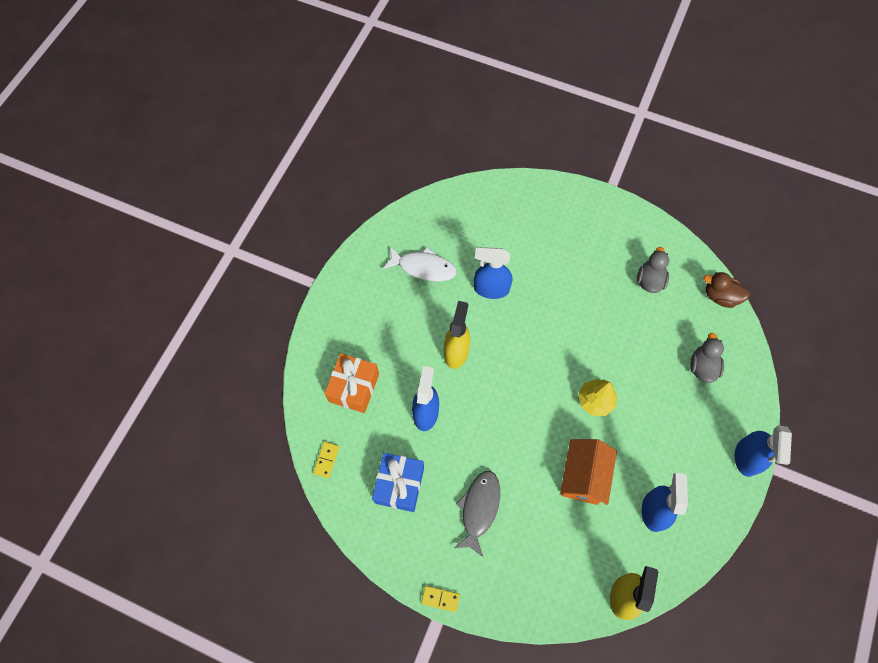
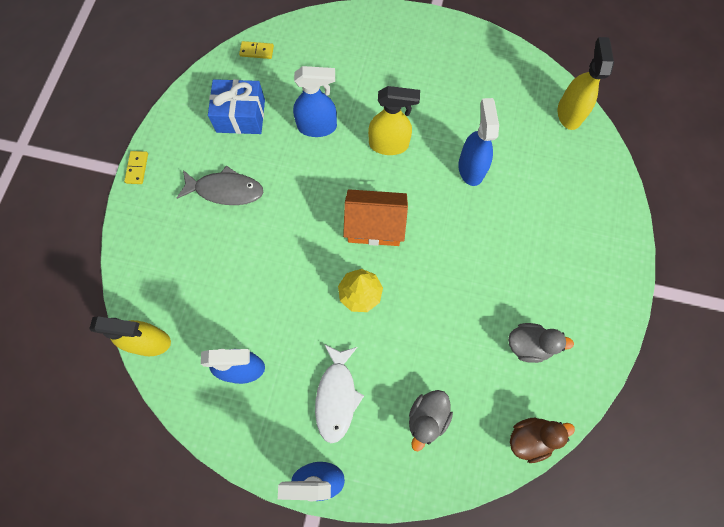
camera: 80 degrees right, 5 degrees up
orange gift [324,353,379,413] -> none
white fish [383,246,457,281] -> white fish moved to [315,344,364,443]
orange house [560,439,617,505] -> orange house moved to [343,189,408,246]
grey duck [690,333,724,383] -> grey duck turned 120 degrees clockwise [409,390,453,451]
brown duck [704,272,750,308] -> brown duck turned 60 degrees clockwise [510,417,575,463]
none -> yellow spray bottle [558,37,614,130]

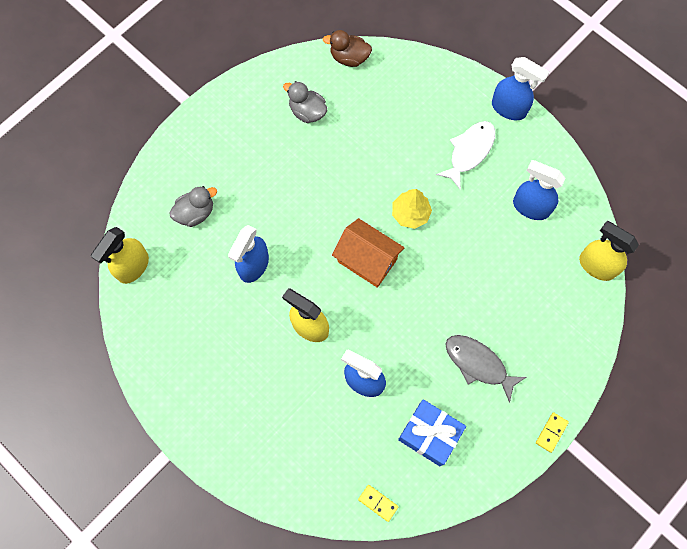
camera: 150 degrees left, 0 degrees up
grey duck [409,390,453,451] -> grey duck moved to [169,186,217,227]

